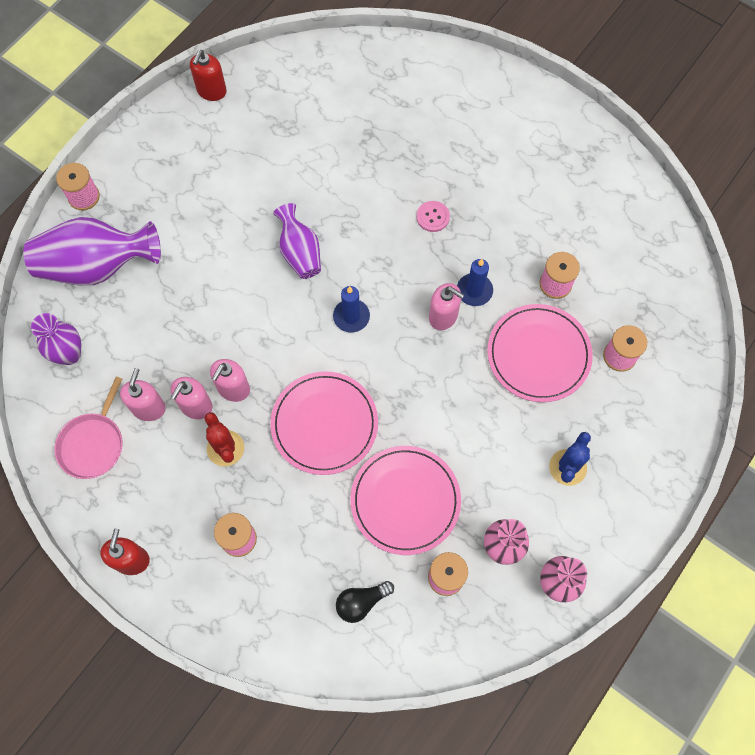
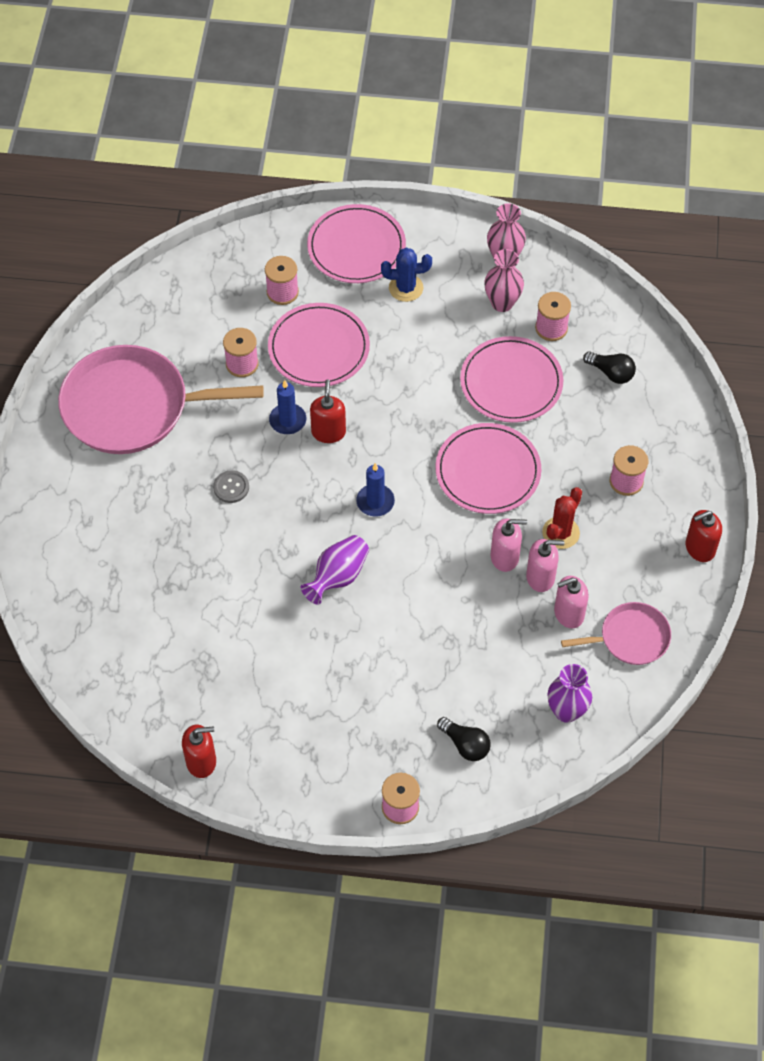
camera: 120 degrees left, 10 degrees down
purple vase [23,217,161,285] -> black light bulb [437,717,491,761]
pink button [416,201,450,232] -> grey button [213,470,249,503]
pink soap dispenser [429,283,464,330] -> red soap dispenser [310,379,346,443]
none -> pink pan [58,345,264,454]
none -> pink plate [307,204,406,283]

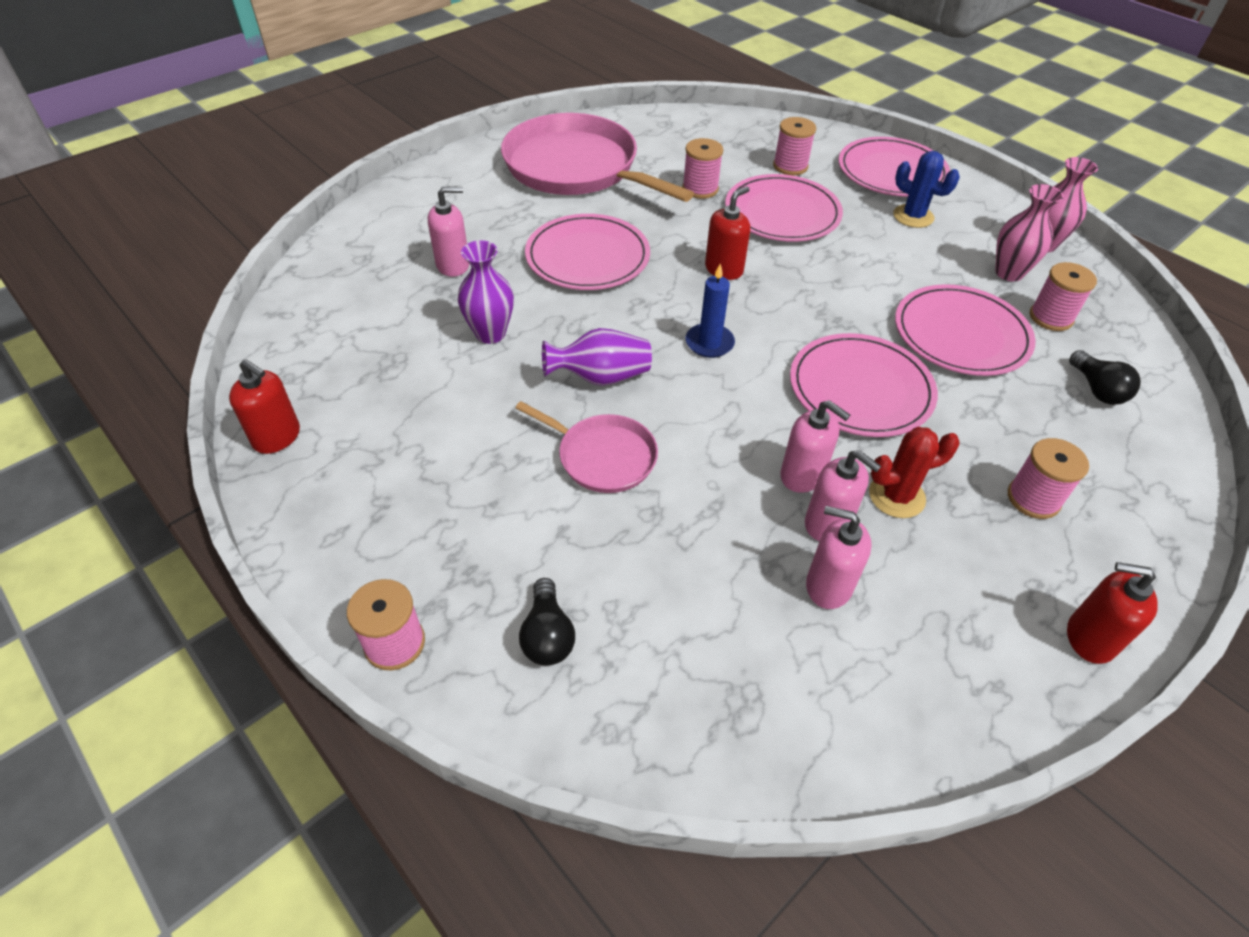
camera: 40 degrees right, 10 degrees down
grey button [213,470,249,503] -> pink plate [525,214,650,290]
blue candle [269,380,306,434] -> none
purple vase [547,664,592,723] -> purple vase moved to [458,240,514,344]
pink pan [561,602,671,665] -> pink pan moved to [516,401,658,493]
none -> pink soap dispenser [428,186,469,277]

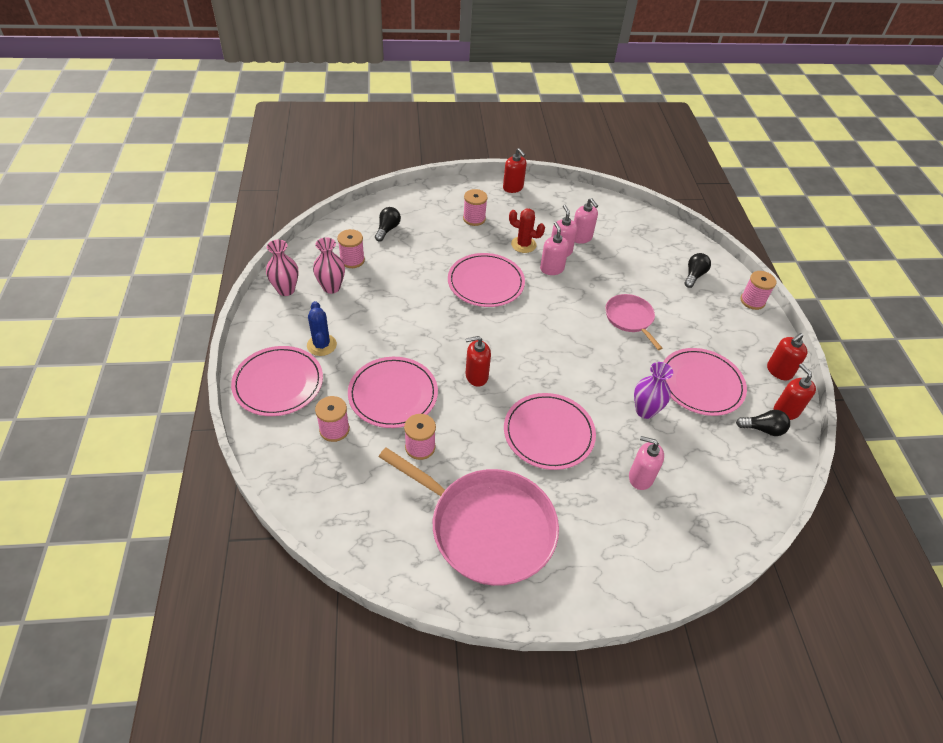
camera: 145 degrees left, 0 degrees up
pink pan [501,113,694,202] -> pink pan turned 45 degrees counterclockwise [379,448,559,586]
purple vase [542,328,652,386] -> none
blue candle [686,264,735,358] -> none
pink plate [895,284,1036,376] -> pink plate moved to [663,348,747,416]
none -> black light bulb [736,410,790,436]
none -> red soap dispenser [767,333,808,381]

